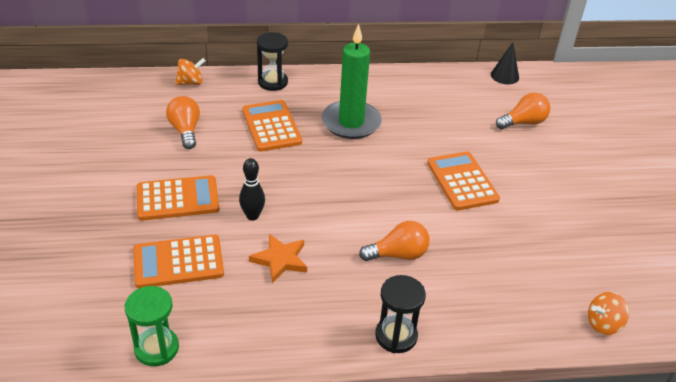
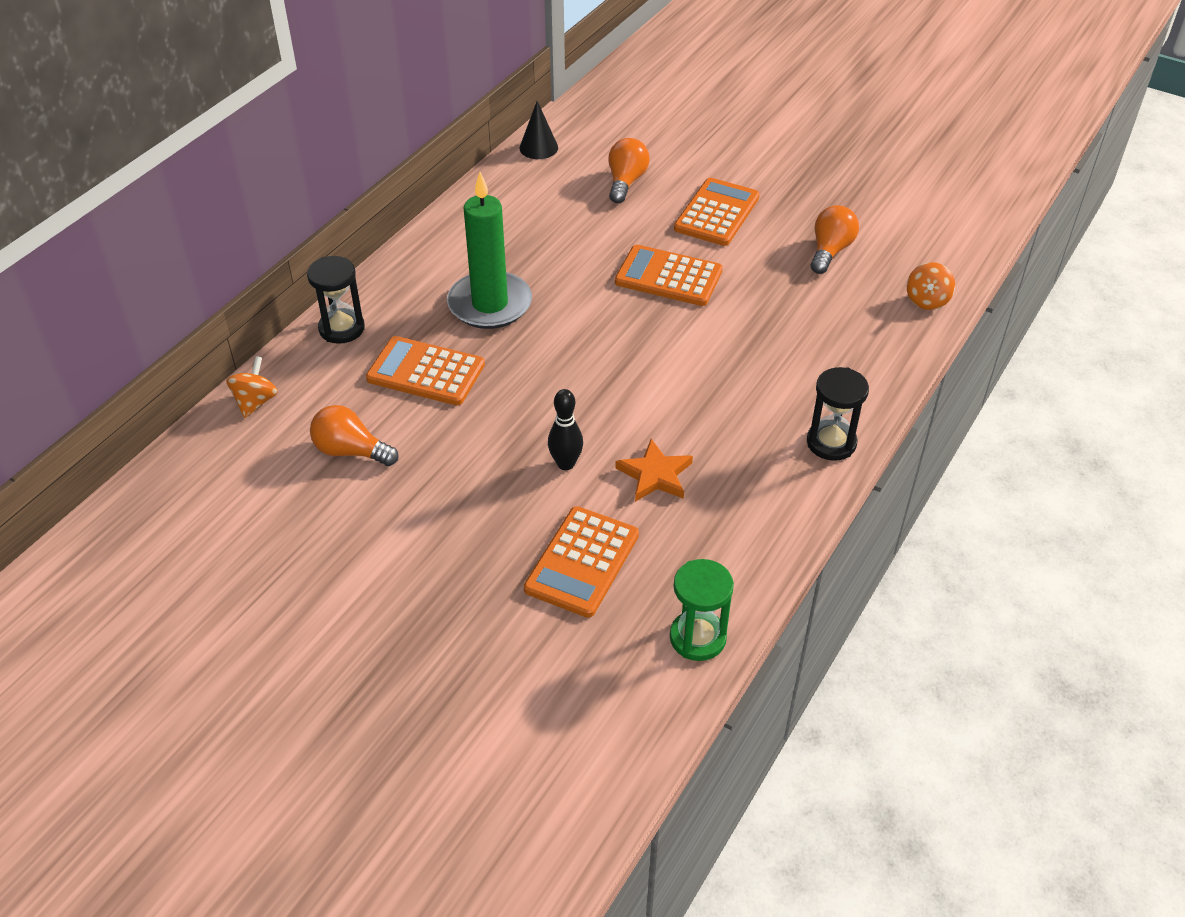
camera: 50 degrees left, 5 degrees up
orange calculator [137,175,220,221] -> orange calculator moved to [674,178,760,246]
orange light bulb [359,221,430,261] -> orange light bulb moved to [811,205,859,274]

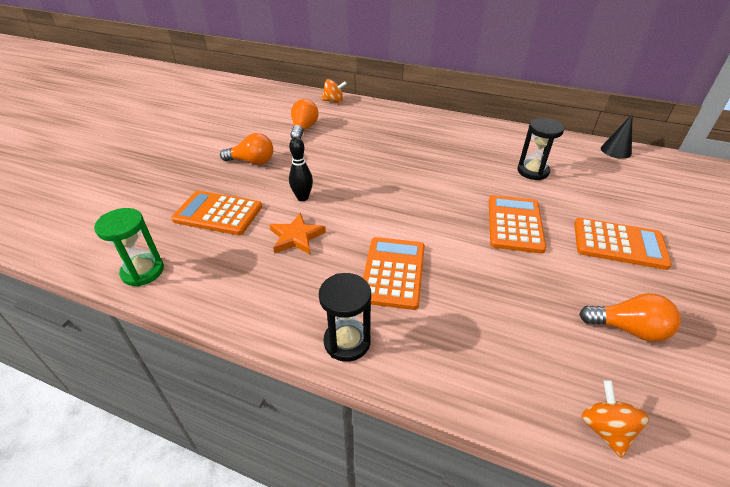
camera: 80 degrees right, 5 degrees down
black hourglass [307,256,365,344] -> black hourglass moved to [517,118,564,180]
orange calculator [366,336,485,405] -> orange calculator moved to [363,237,425,310]
green candle [447,172,532,329] -> none
orange light bulb [608,138,650,203] -> orange light bulb moved to [220,133,273,165]
orange spinning top [907,262,955,310] -> orange spinning top turned 75 degrees clockwise [581,380,649,458]

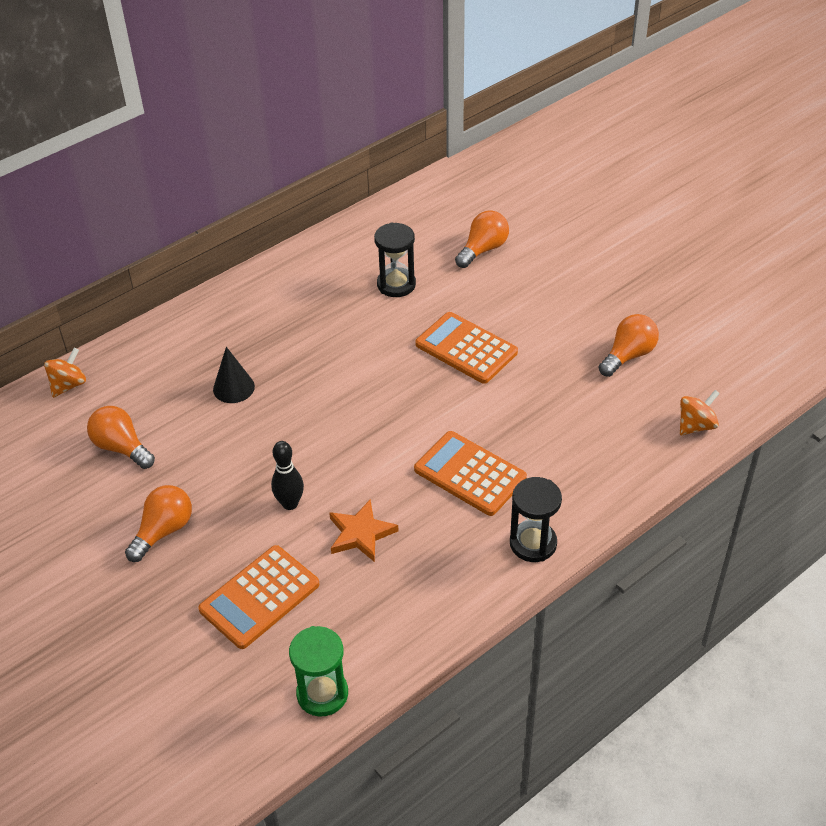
camera: 60 degrees left, 5 degrees up
orange calculator [574,218,672,270] -> none
orange spinning top [581,380,649,458] -> orange spinning top turned 120 degrees clockwise [680,390,720,435]
black cone [601,114,633,159] -> black cone moved to [213,347,255,403]
none -> orange light bulb [455,210,509,268]

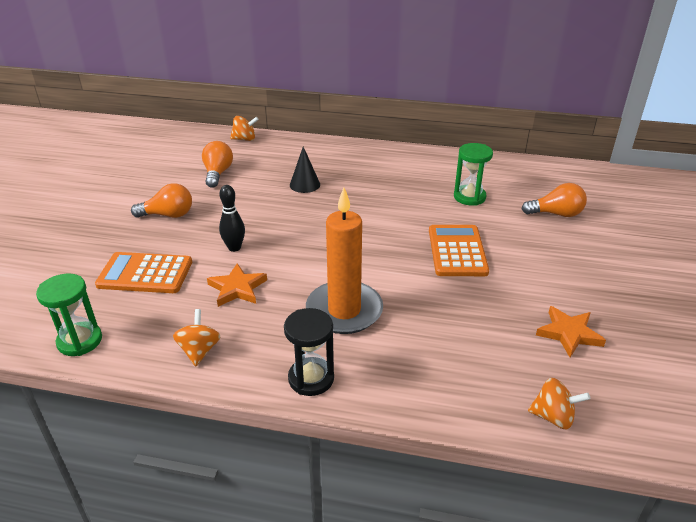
camera: 50 degrees right, 10 degrees down
black hourglass [374,223,416,297] -> green hourglass [454,143,493,206]
orange calculator [414,431,527,516] -> orange candle [306,187,383,334]
orange light bulb [599,314,659,377] -> orange star [536,306,606,357]
none -> orange spinning top [173,309,221,366]

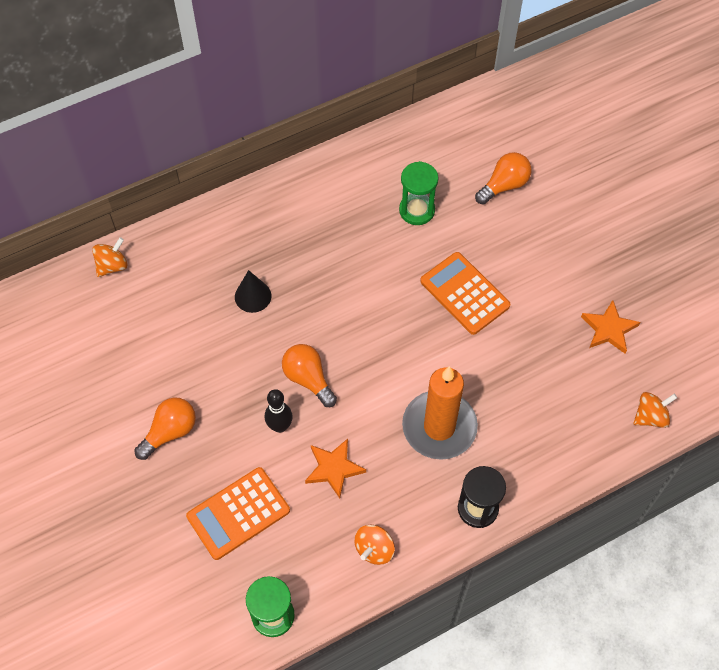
camera: 40 degrees left, 25 degrees up
orange spinning top [173,309,221,366] -> orange spinning top turned 105 degrees counterclockwise [355,525,395,565]
orange light bulb [202,141,233,188] -> orange light bulb moved to [282,344,337,407]

